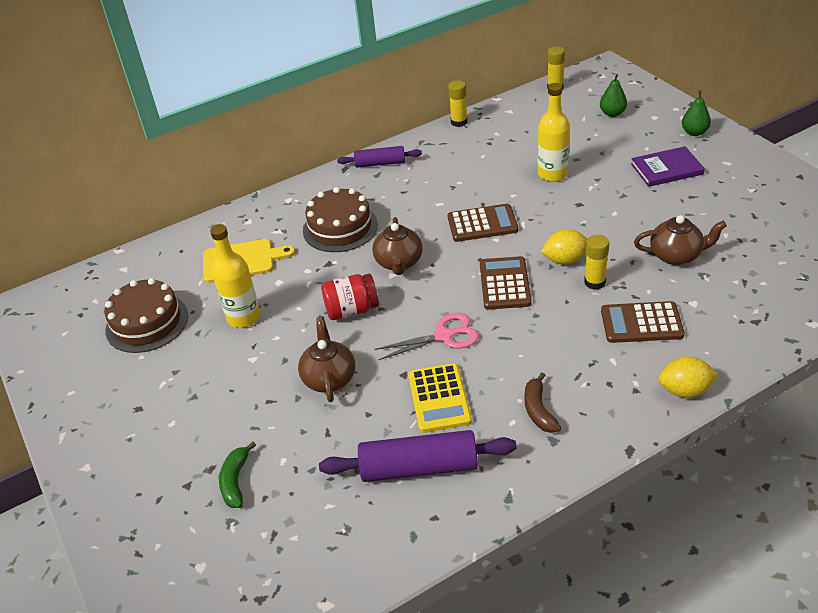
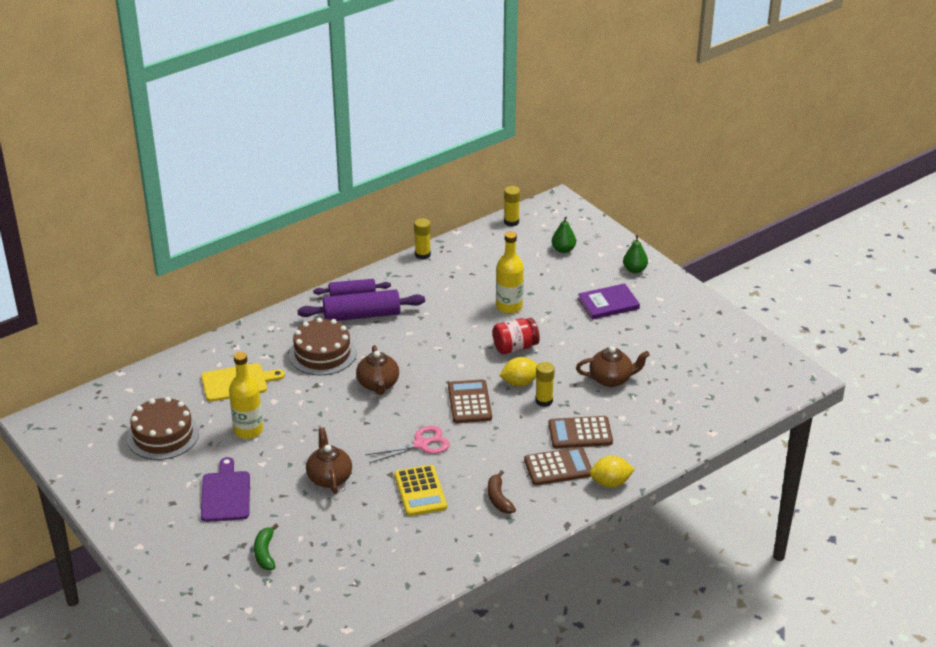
camera: 10 degrees left, 5 degrees down
purple rolling pin [319,430,517,482] -> purple rolling pin moved to [297,289,425,321]
red jar [321,274,379,320] -> red jar moved to [493,318,540,354]
brown calculator [448,204,518,242] -> brown calculator moved to [524,447,592,485]
none -> purple cutting board [201,457,250,522]

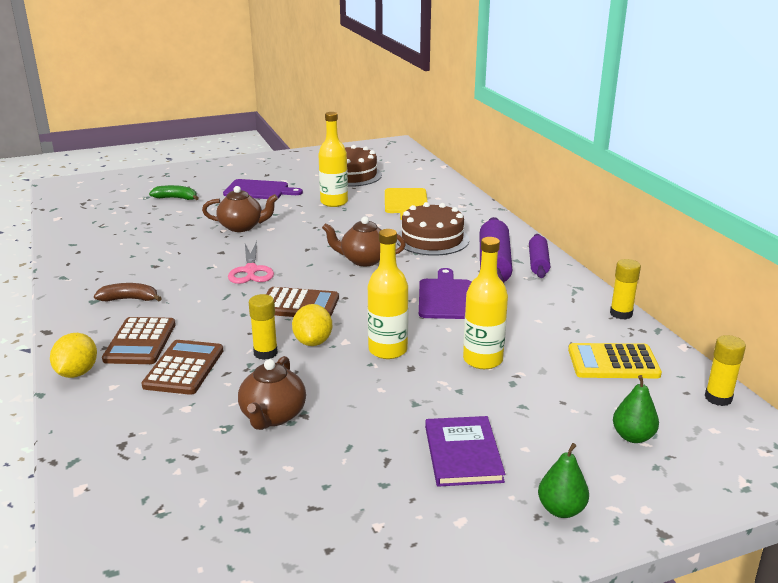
camera: 105 degrees right, 10 degrees down
yellow calculator [394,465,447,516] -> yellow calculator moved to [568,343,662,378]
red jar [493,318,540,354] -> yellow bottle [368,229,408,359]
none -> purple cutting board [419,268,471,319]

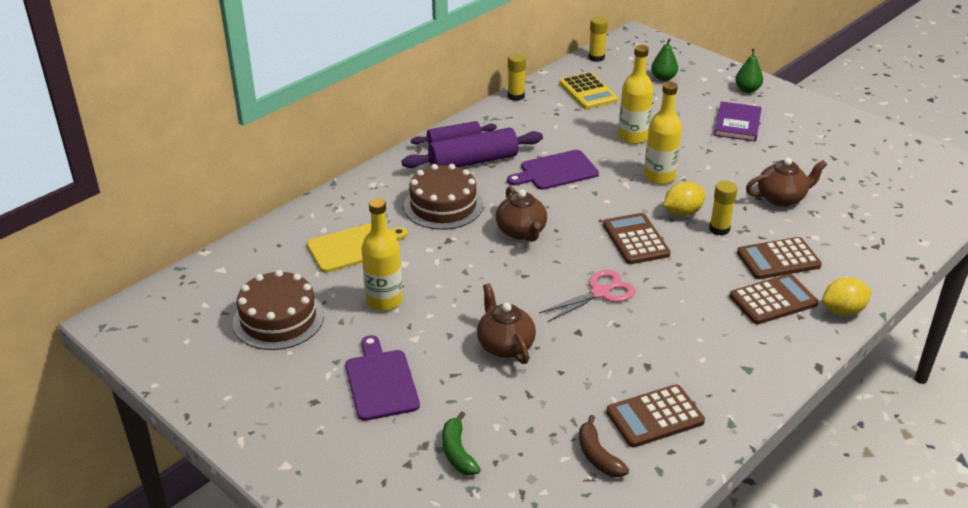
camera: 115 degrees left, 10 degrees up
brown banana [94,283,162,301] -> brown banana moved to [579,415,629,477]
purple book [425,416,505,487] -> purple book turned 45 degrees counterclockwise [714,101,761,142]
none -> brown calculator [606,384,705,448]

